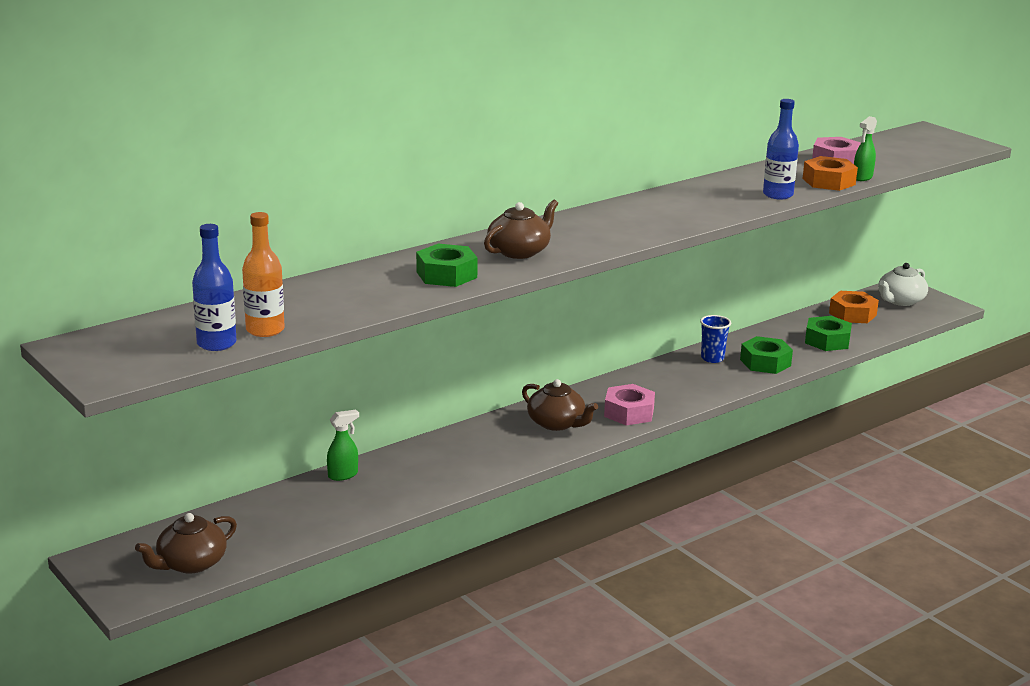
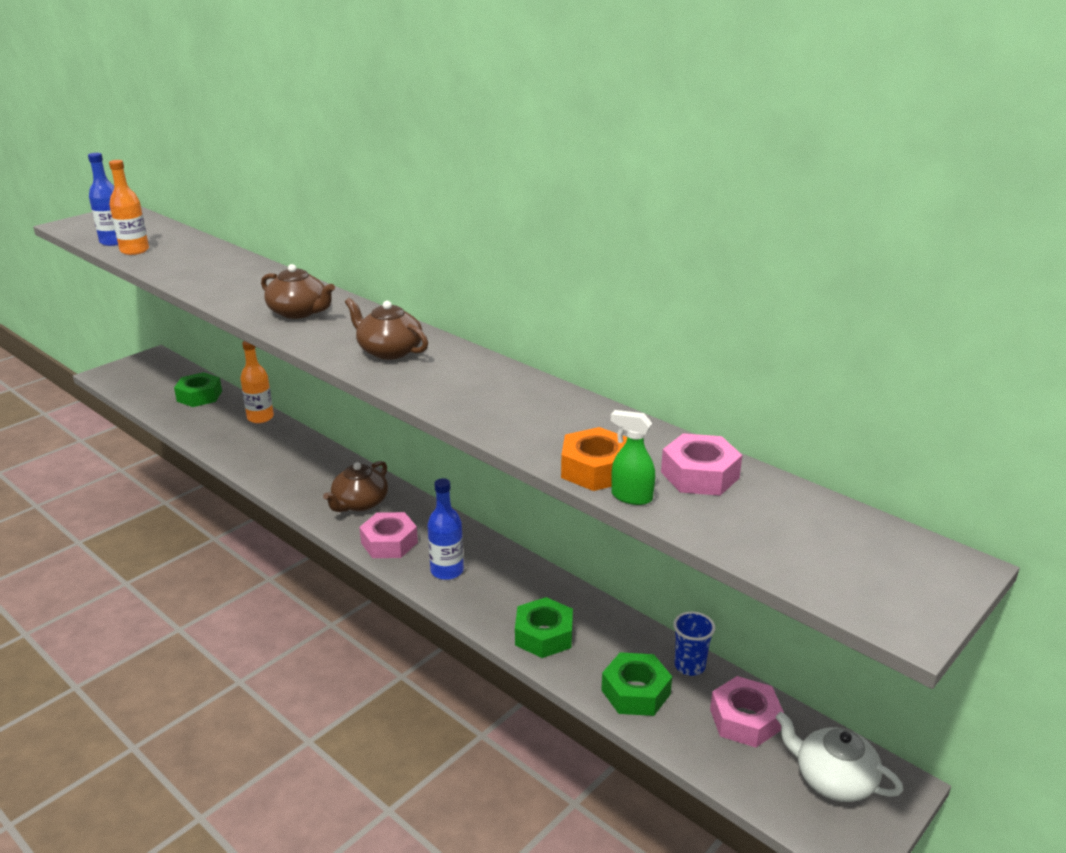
camera: 80 degrees right, 5 degrees up
brown teapot [135,513,237,574] -> brown teapot moved to [345,298,428,360]
green spray bottle [327,410,359,481] -> orange bottle [240,341,274,423]
green nut [416,244,478,287] -> green nut moved to [174,372,222,407]
blue cup [700,315,731,363] -> blue cup moved to [673,611,715,676]
blue bottle [763,99,799,200] -> blue bottle moved to [427,478,464,580]
orange nut [829,291,879,323] -> pink nut [710,676,784,748]

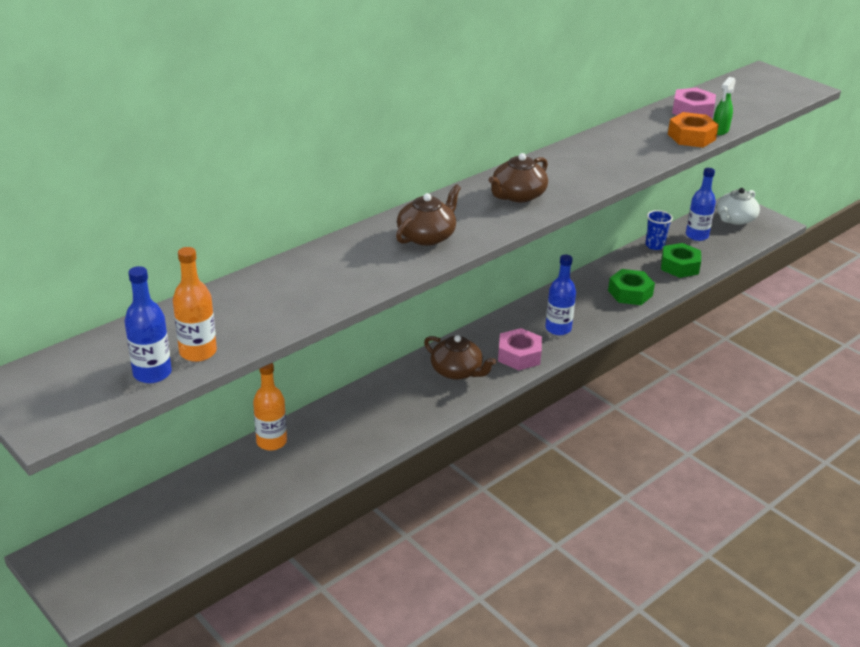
camera: 85 degrees left, 5 degrees up
green nut [174,372,222,407] -> none
pink nut [710,676,784,748] -> blue bottle [686,168,716,241]

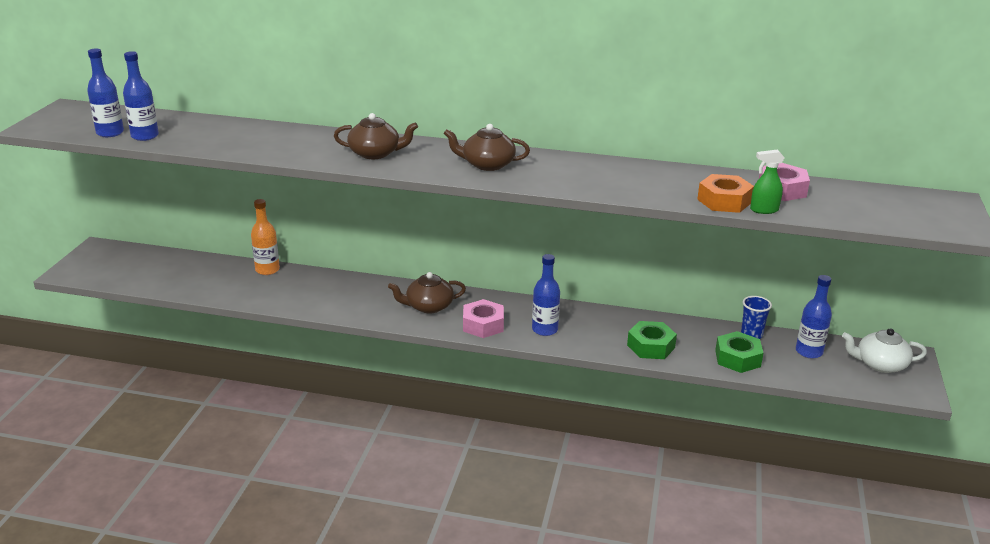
camera: 55 degrees right, 5 degrees down
orange bottle [173,247,217,362] -> blue bottle [123,51,159,141]
brown teapot [424,335,496,380] -> brown teapot turned 75 degrees clockwise [388,272,466,314]

